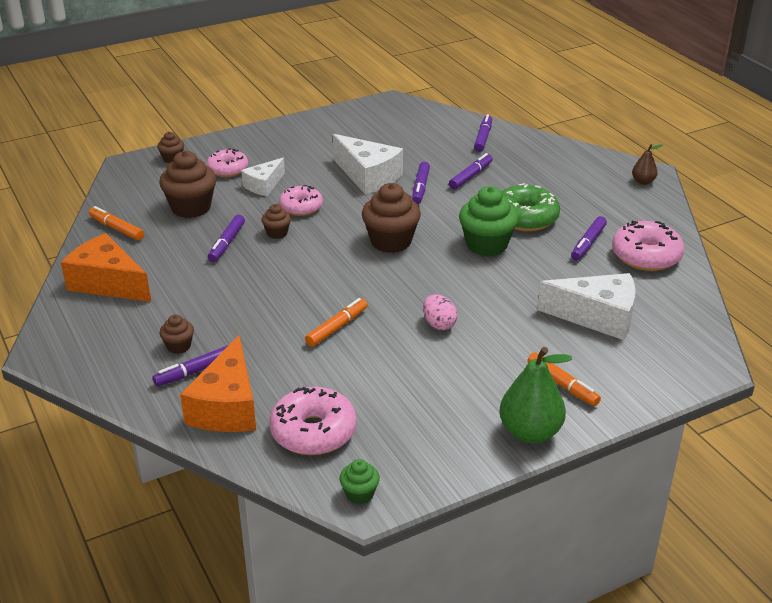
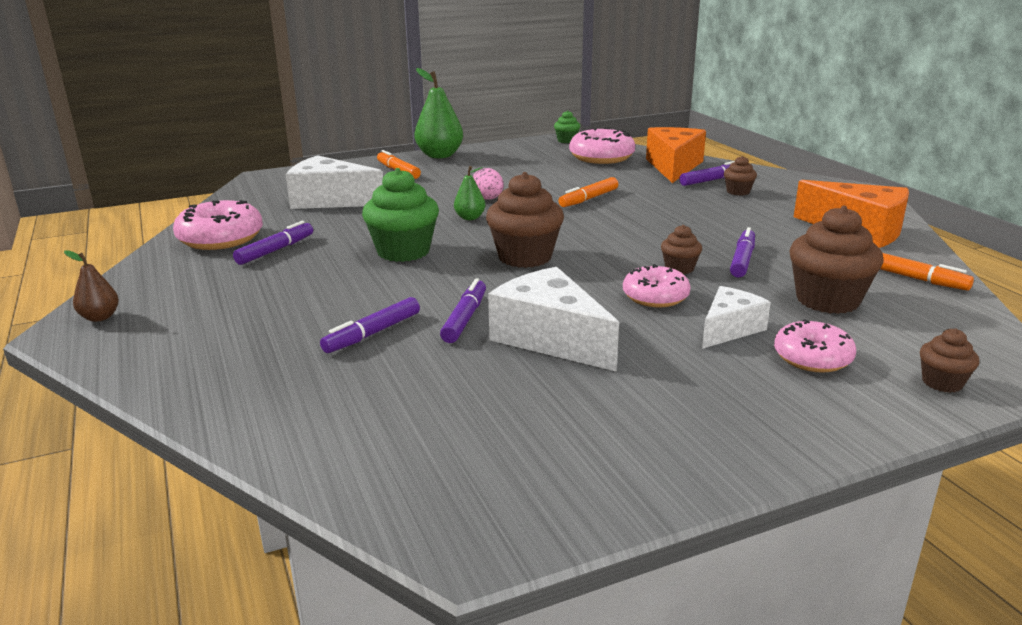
camera: 175 degrees left, 10 degrees down
purple marker [474,114,492,152] -> none
green donut [501,183,560,231] -> none
none -> green pear [454,166,485,220]

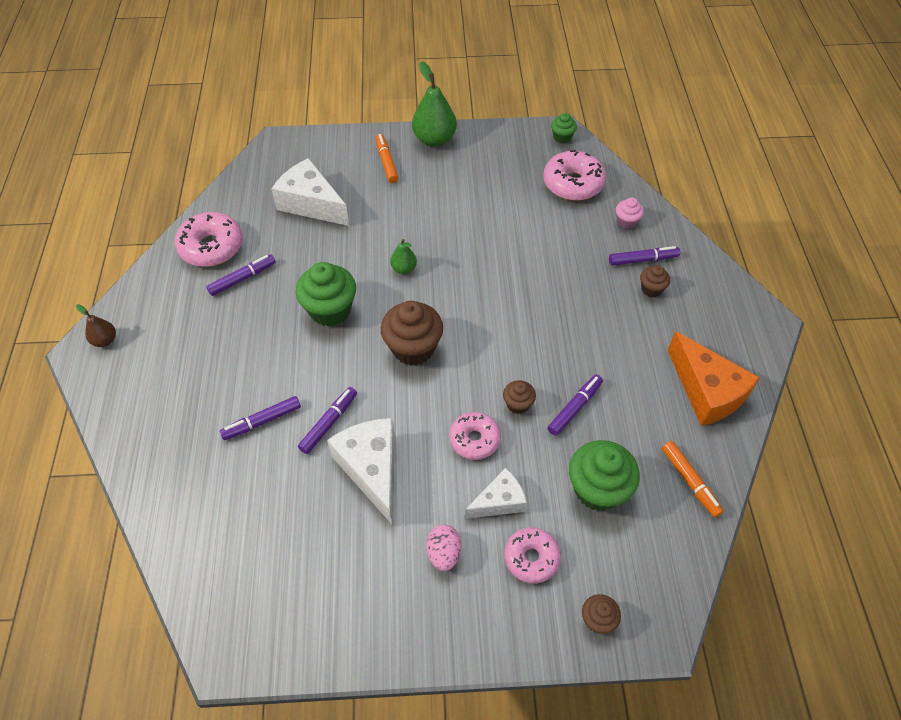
camera: 20 degrees right, 30 degrees up
pink egg [473,168,504,200] -> pink egg moved to [426,525,461,571]
orange marker [558,177,618,207] -> none
orange cheese [646,127,706,183] -> pink cupcake [616,198,644,229]
brown cupcake [789,206,883,314] -> green cupcake [569,440,640,511]

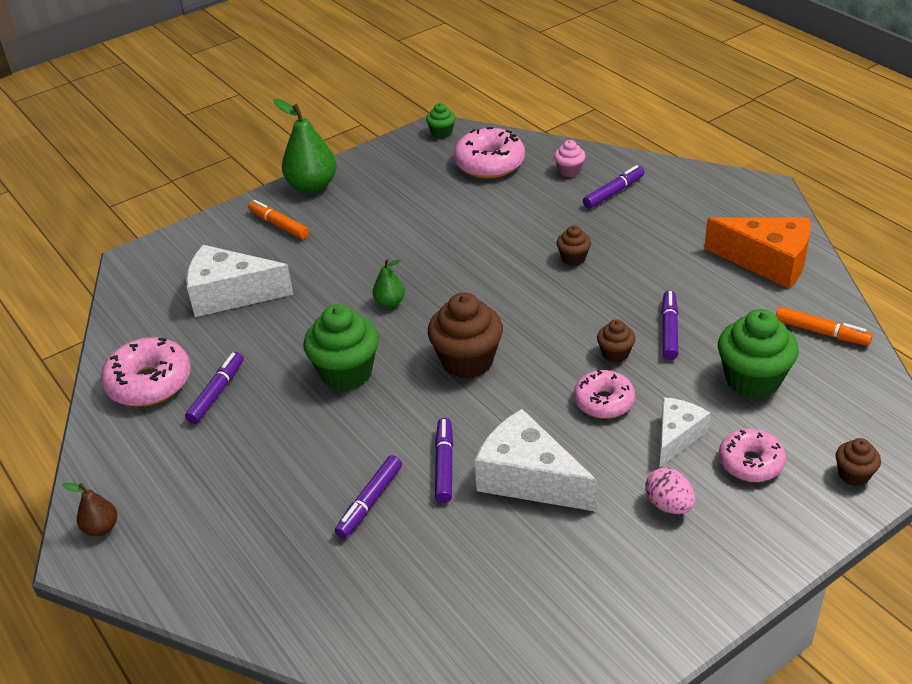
camera: 30 degrees left, 15 degrees down
brown cupcake [640,265,670,297] -> brown cupcake moved to [556,226,591,266]

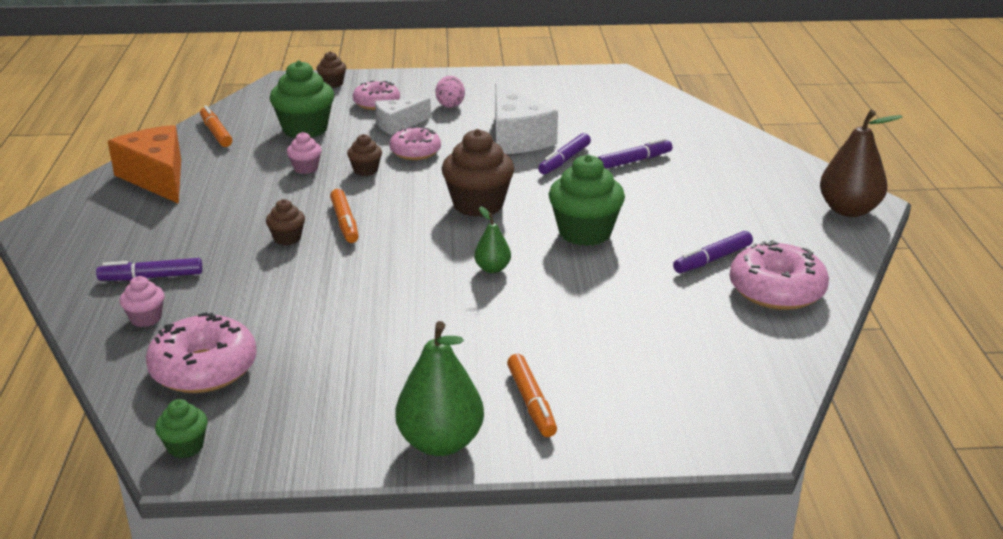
camera: 150 degrees left, 10 degrees down
brown pear [62,483,117,536] -> brown pear [820,110,903,217], size x1.91
white cheese [186,245,293,317] -> none
purple marker [661,291,678,360] -> pink cupcake [287,132,322,174]
none -> orange marker [330,189,359,243]

